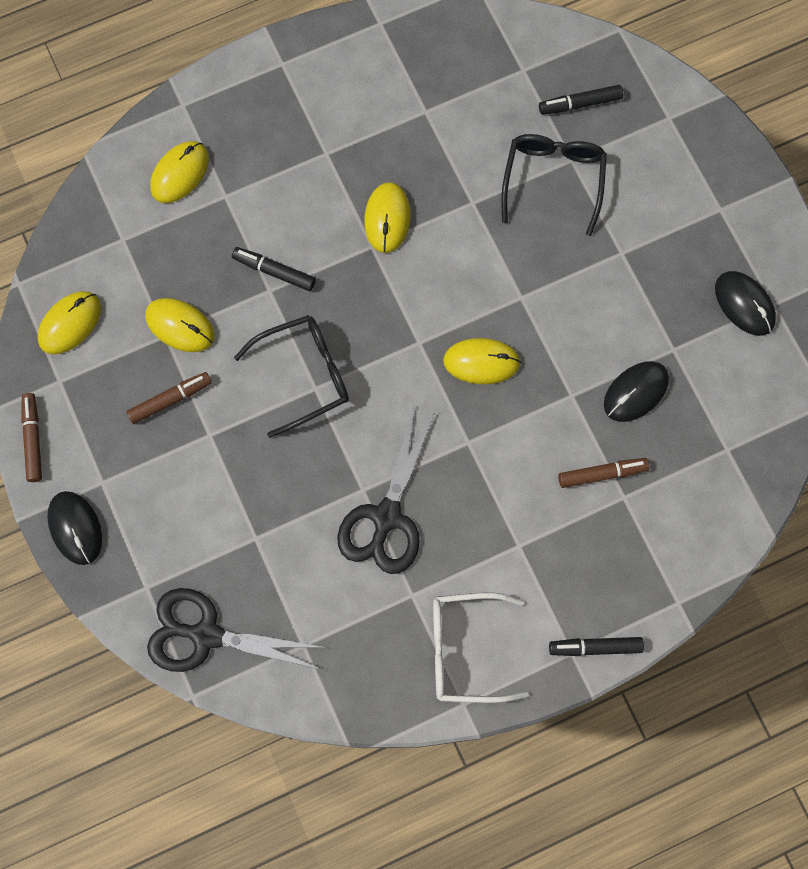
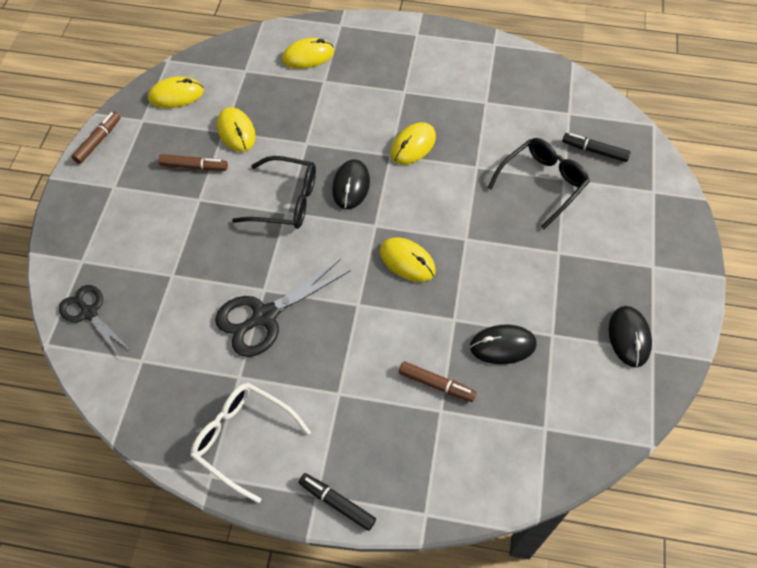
camera: 35 degrees right, 15 degrees down
black mouse [47,491,102,565] -> black mouse moved to [332,159,370,209]
black scissors [147,588,327,672] -> black scissors [59,285,131,357], size x0.65
black marker [232,247,316,291] -> none

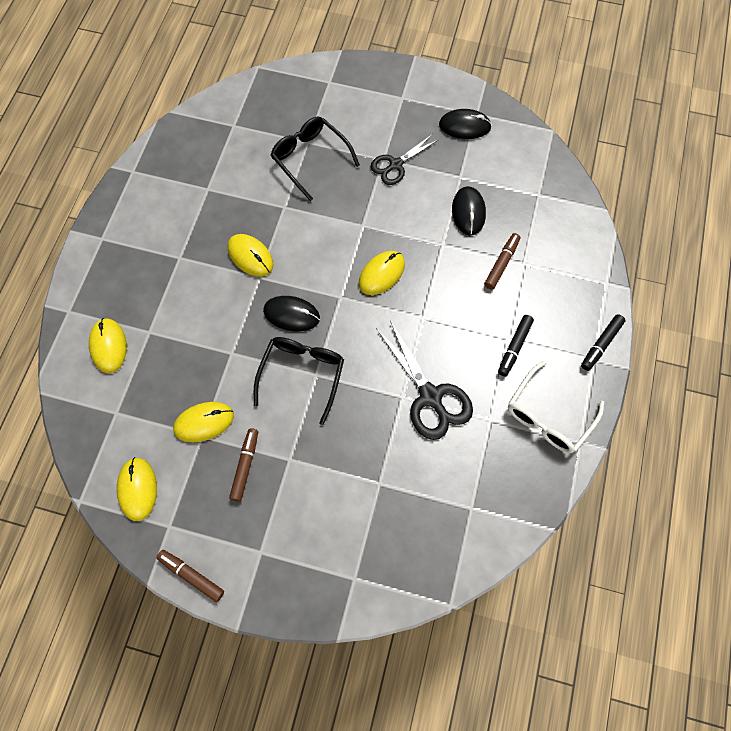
camera: 85 degrees left, 10 degrees up
black scissors [59,285,131,357] -> black scissors moved to [371,134,438,185]
black marker [562,133,631,162] -> black marker moved to [498,315,534,376]

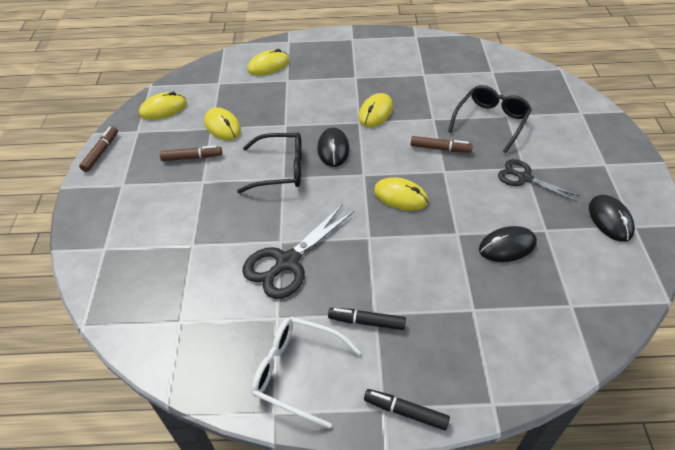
camera: 75 degrees right, 20 degrees down
brown marker [484,233,520,290] -> brown marker moved to [411,136,473,153]

